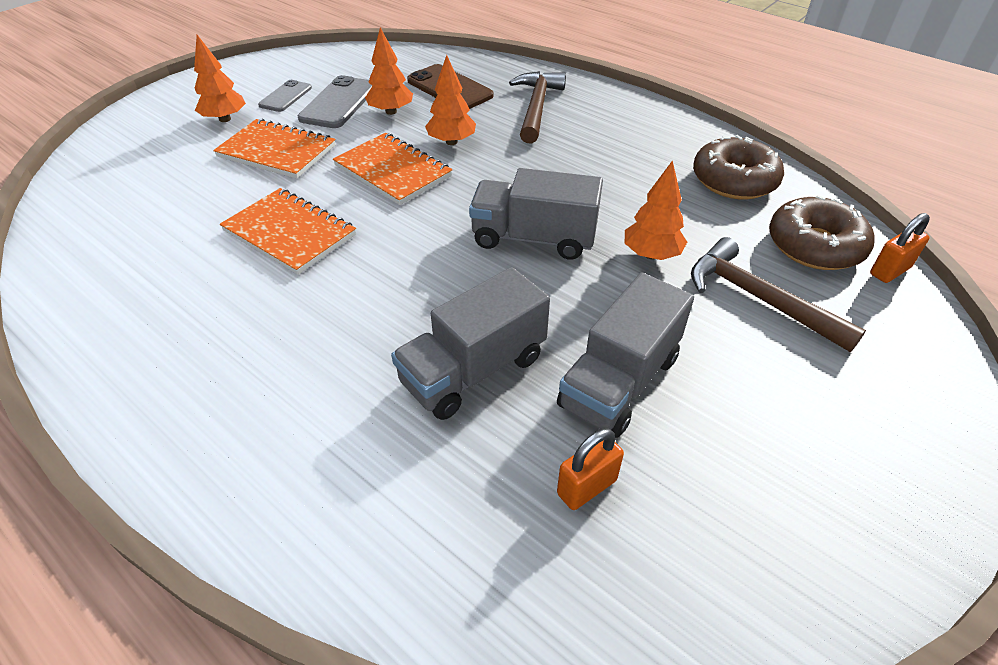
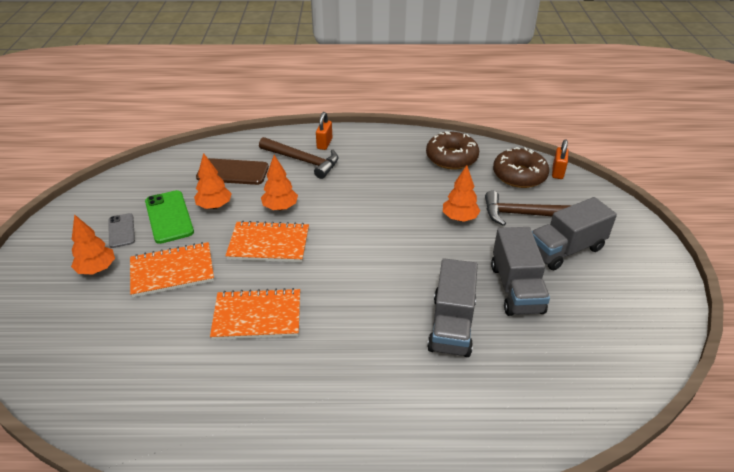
camera: 40 degrees left, 5 degrees down
grey phone [298,75,373,128] -> green phone [145,190,194,244]
grey truck [469,168,603,260] -> grey truck moved to [532,197,617,270]
brown hammer [509,71,566,144] -> brown hammer turned 150 degrees clockwise [259,137,339,179]
orange padlock [557,428,624,510] -> orange padlock moved to [316,112,332,150]

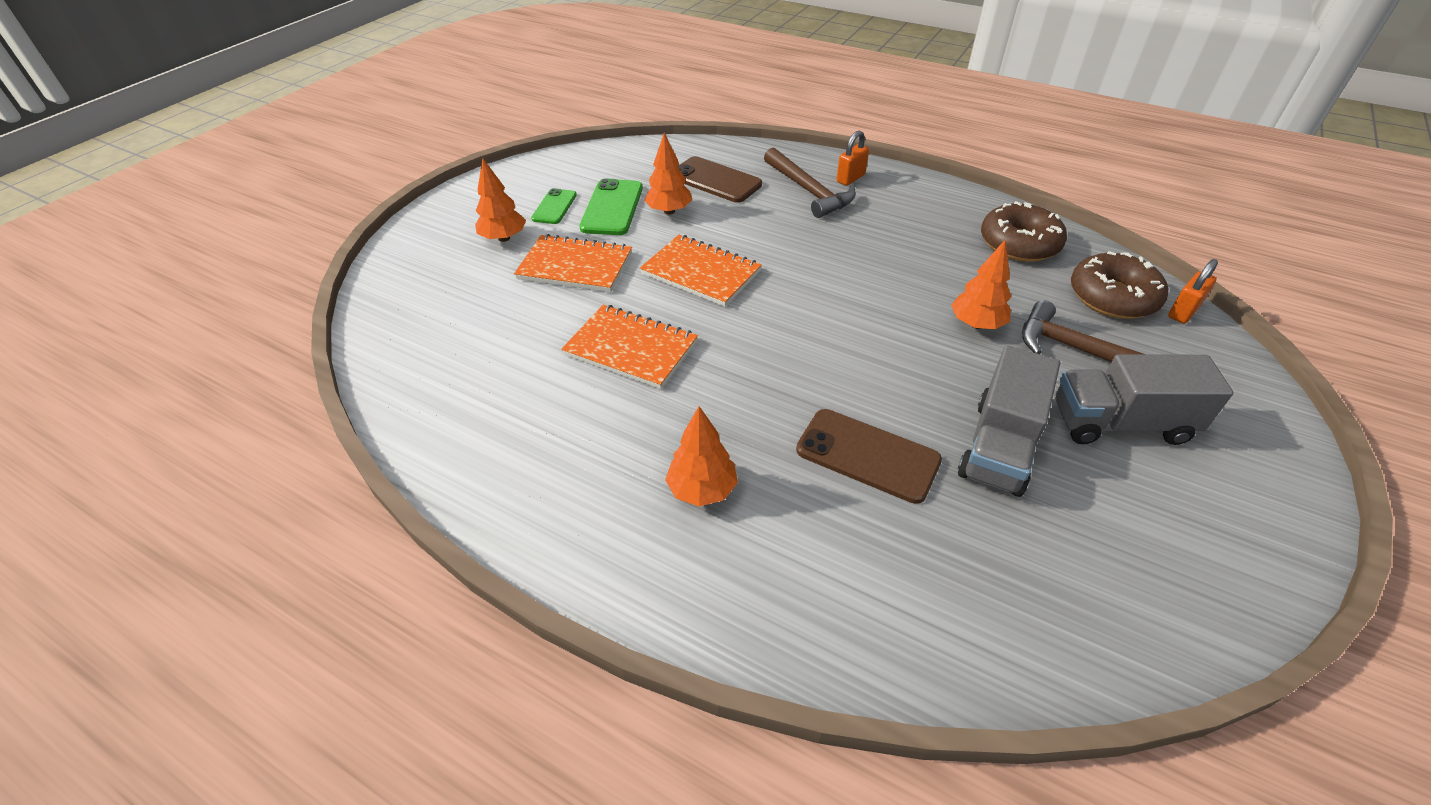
camera: 30 degrees right, 5 degrees up
grey phone [108,213,135,248] -> green phone [531,188,577,224]
orange tree [261,155,298,210] -> orange tree moved to [665,406,738,507]
grey truck [427,258,478,357] -> brown phone [796,409,942,504]

